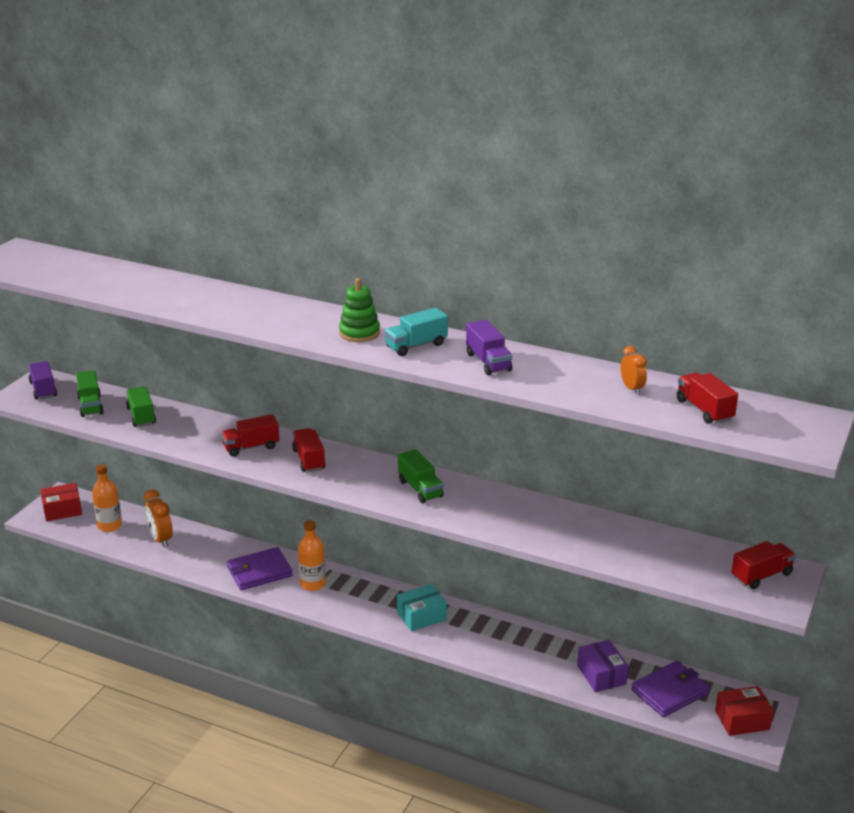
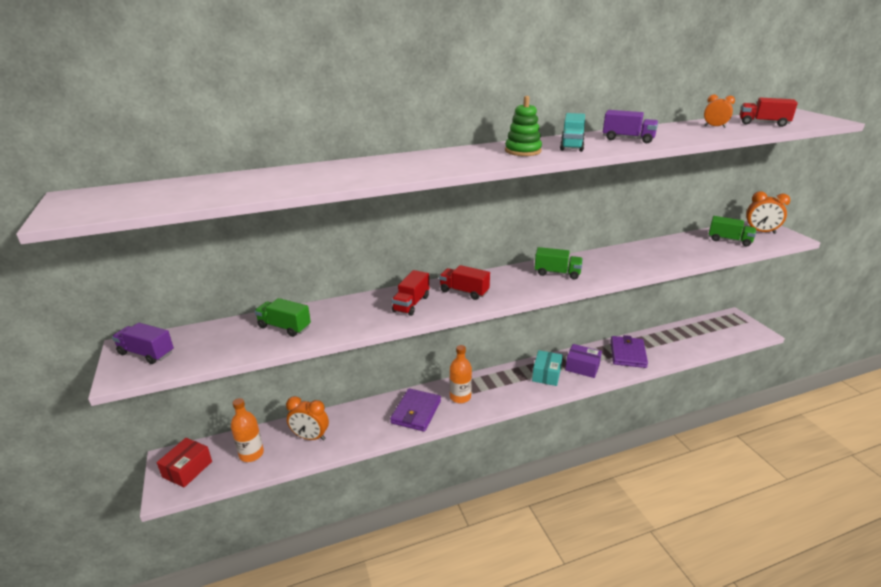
camera: 45 degrees left, 0 degrees up
green truck [76,370,104,417] -> green truck moved to [708,216,756,246]
purple box [577,640,628,692] -> purple box moved to [565,344,602,378]
purple wallet [631,661,710,717] -> purple wallet moved to [610,335,648,368]
red box [715,686,774,736] -> none
red truck [731,541,796,589] -> orange clock [746,191,790,234]

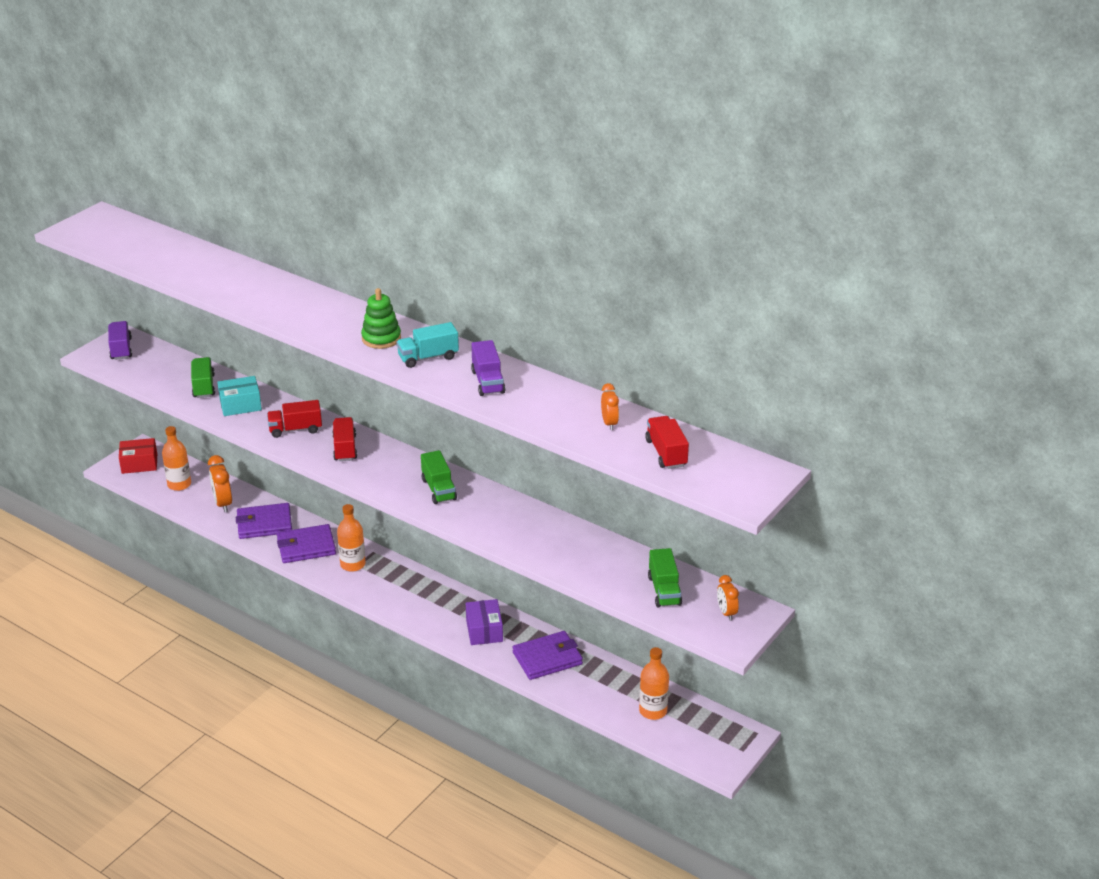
camera: 55 degrees right, 5 degrees up
turquoise box [532,350,563,386] -> turquoise box moved to [217,376,262,416]
orange clock [746,191,790,234] -> orange clock [717,575,739,621], size x0.63
none -> purple wallet [236,503,292,539]
none -> orange bottle [639,647,669,720]

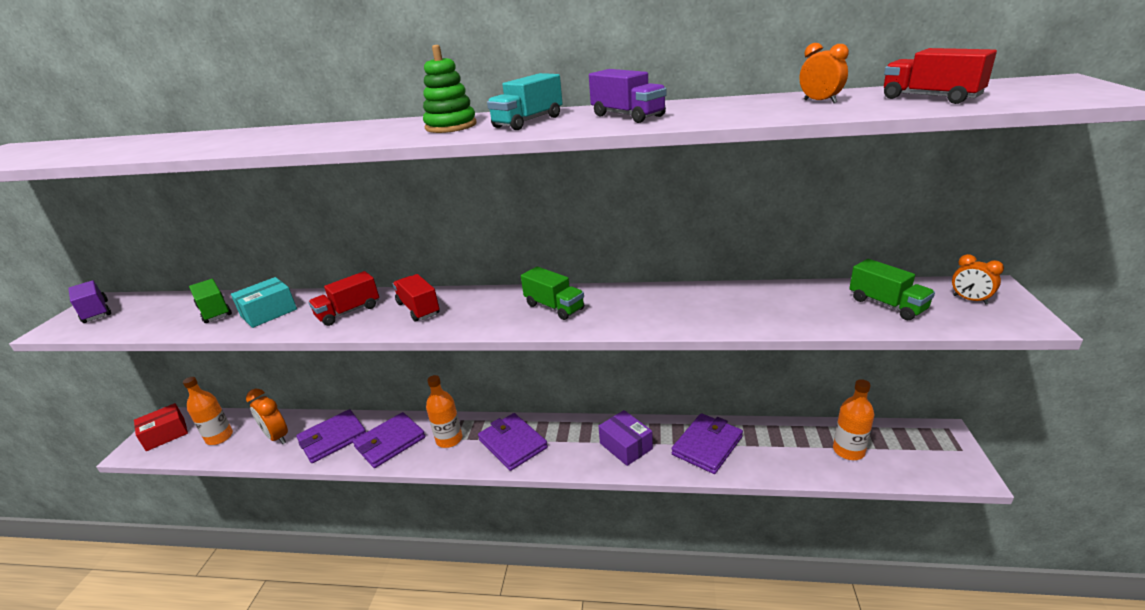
camera: 25 degrees left, 5 degrees down
none -> purple wallet [478,413,548,471]

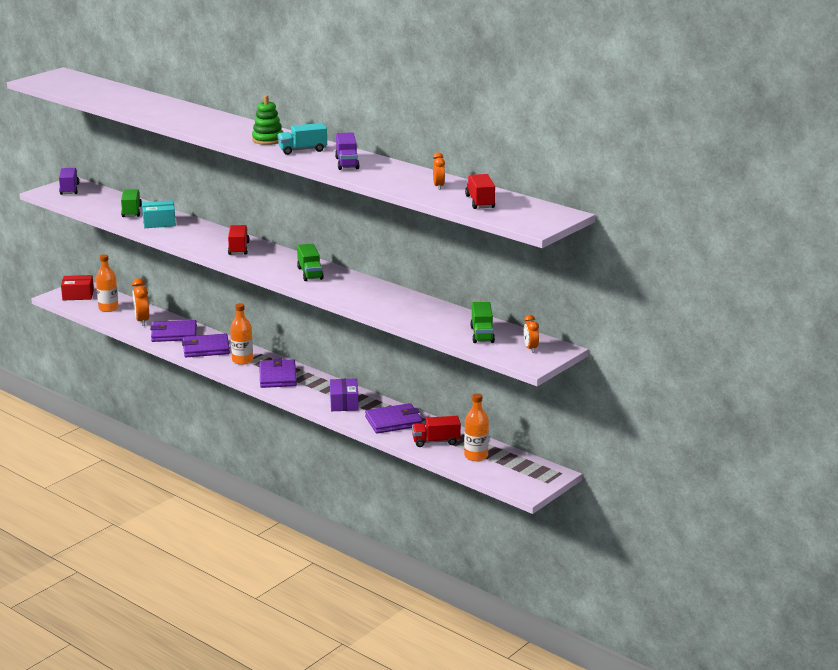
camera: 30 degrees right, 5 degrees down
red truck [308,271,379,326] -> red truck moved to [412,416,461,447]

